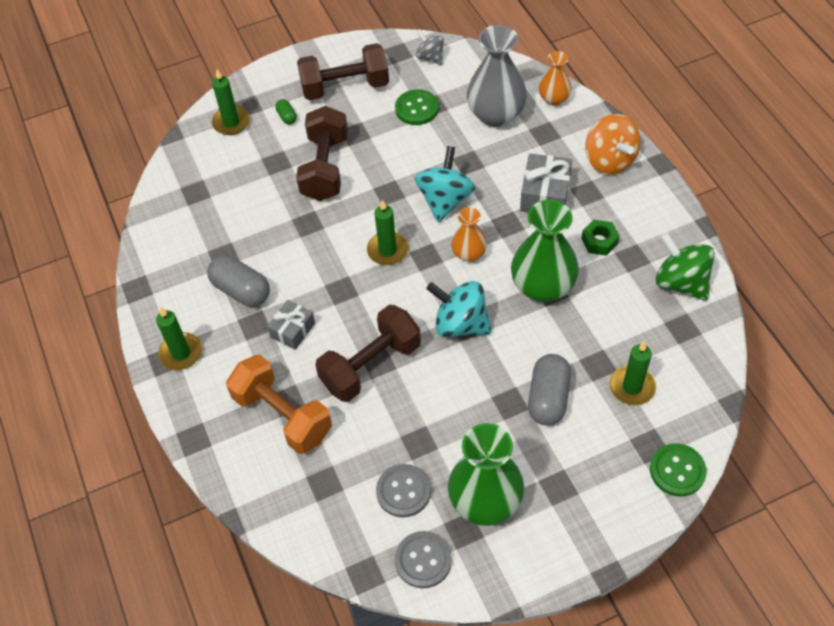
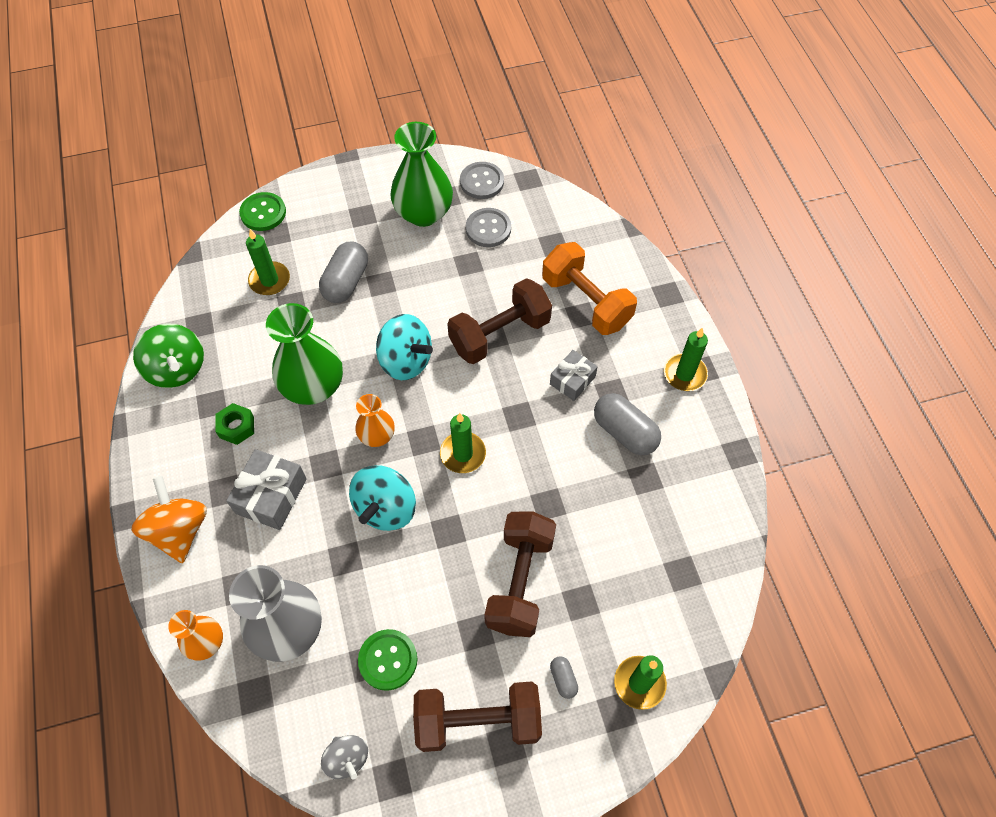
camera: 175 degrees left, 5 degrees up
green capsule [275,99,297,125] -> grey capsule [550,656,578,699]

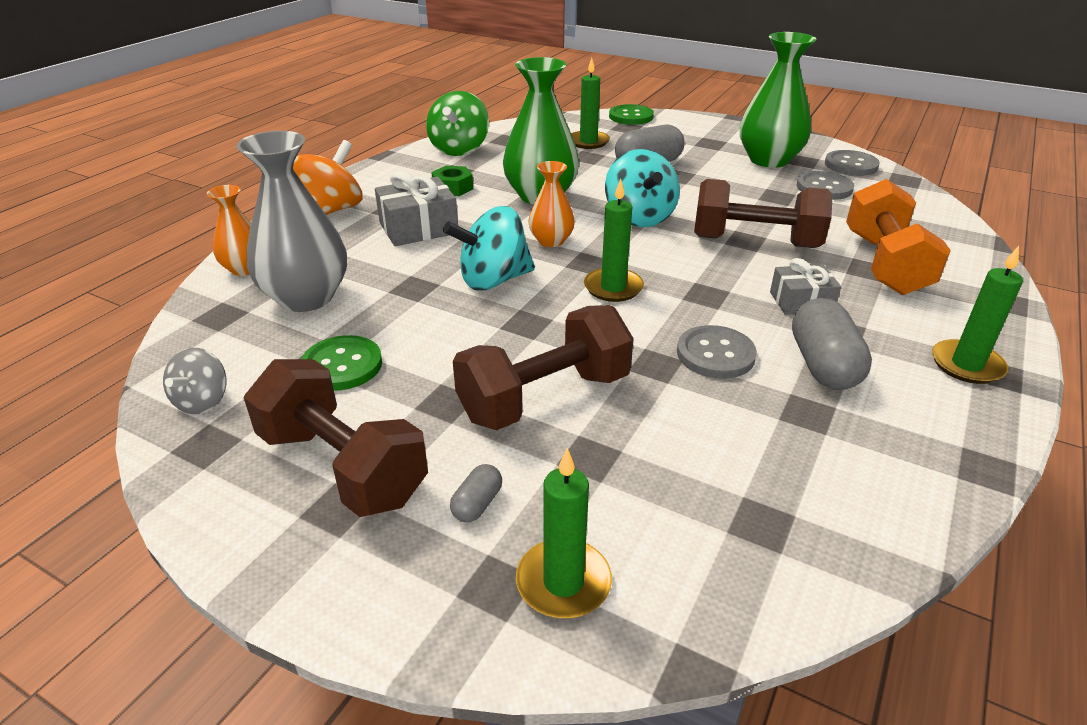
camera: 45 degrees right, 25 degrees down
none -> grey button [677,325,757,379]

